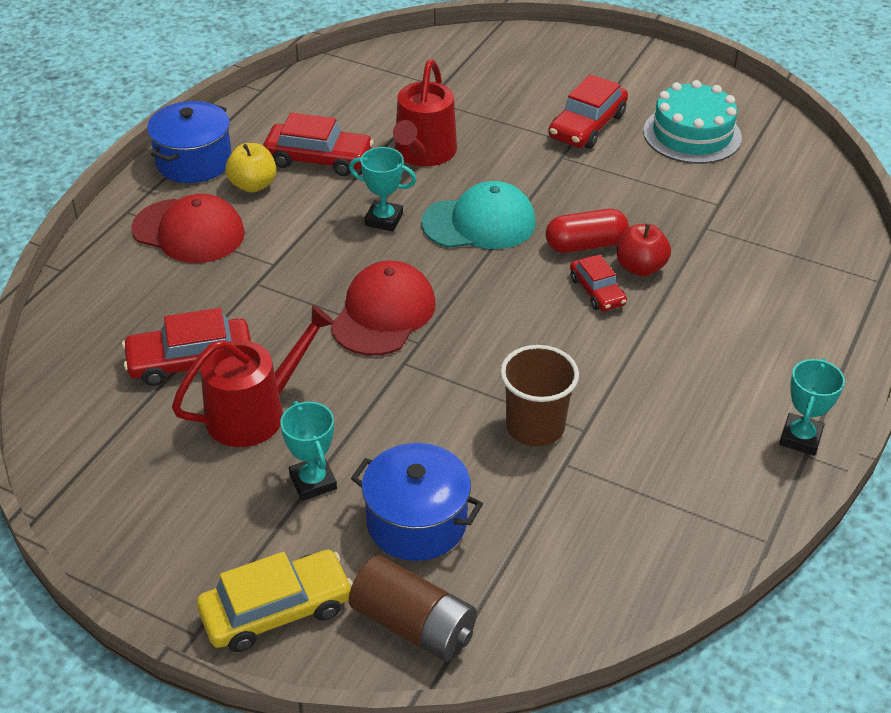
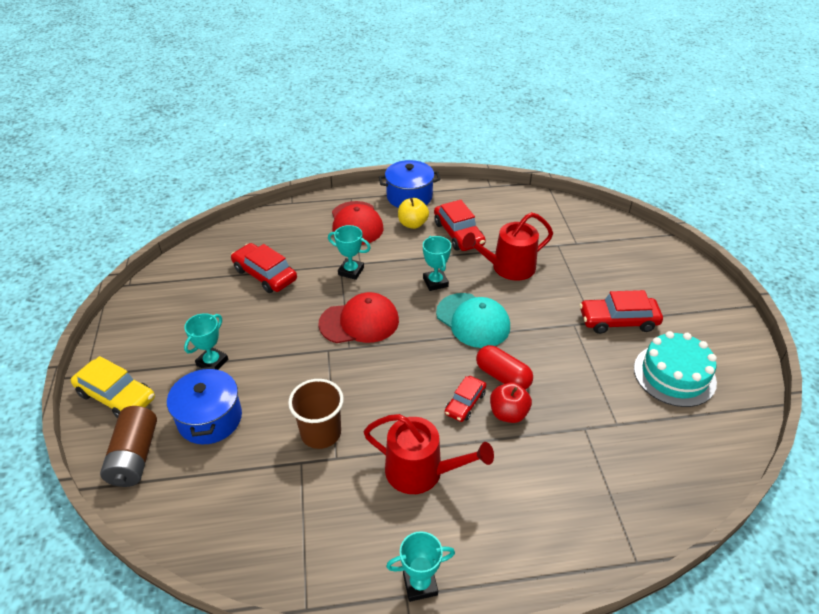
camera: 55 degrees right, 0 degrees up
red watering can [172,305,335,447] -> red watering can moved to [363,414,494,494]
none -> turquoise trophy [328,225,371,280]

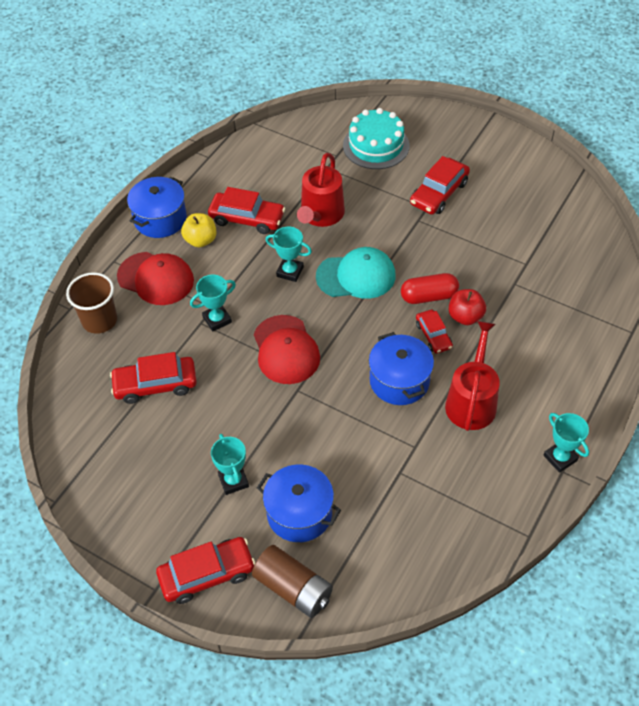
camera: 50 degrees left, 10 degrees up
yellow car [71,356,155,418] -> red car [156,537,255,604]
brown cup [288,379,344,449] -> brown cup moved to [66,272,117,334]
red cap [319,292,399,343] -> red cap turned 135 degrees clockwise [254,315,320,384]
red watering can [363,414,494,494] -> red watering can turned 45 degrees counterclockwise [445,321,500,431]
turquoise trophy [386,531,455,602] -> turquoise trophy turned 60 degrees counterclockwise [544,413,589,473]
turquoise cake [634,331,717,407] -> turquoise cake moved to [343,108,410,169]
none -> blue pot [369,332,434,405]

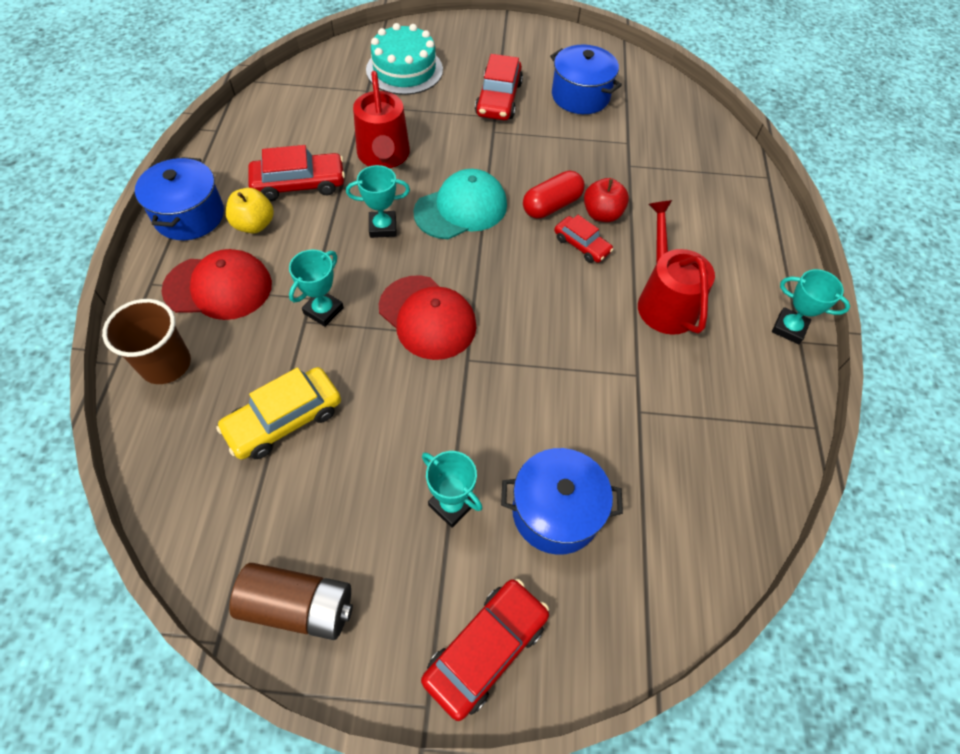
camera: 30 degrees left, 5 degrees up
red car [110,352,197,404] -> yellow car [216,367,341,460]
brown battery [252,545,333,618] -> brown battery moved to [229,563,353,640]
blue pot [369,332,434,405] -> blue pot moved to [550,45,622,114]

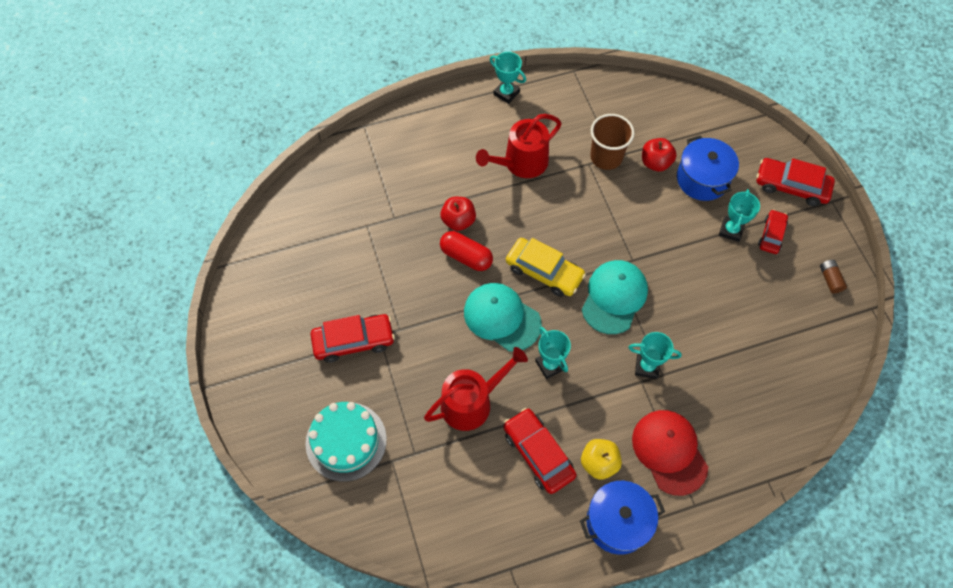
camera: 110 degrees left, 5 degrees up
brown cup [102,299,191,384] -> brown cup moved to [590,114,634,170]
yellow car [216,367,341,460] -> yellow car moved to [506,238,586,297]
brown battery [229,563,353,640] -> brown battery [820,260,847,294], size x0.51
red cap [379,275,476,360] -> turquoise cap [582,260,648,334]
blue pot [550,45,622,114] -> none
red car [554,215,613,263] -> red car moved to [758,209,788,254]
turquoise trophy [772,269,850,344] -> turquoise trophy turned 60 degrees counterclockwise [490,52,526,104]
none -> red apple [642,138,677,172]

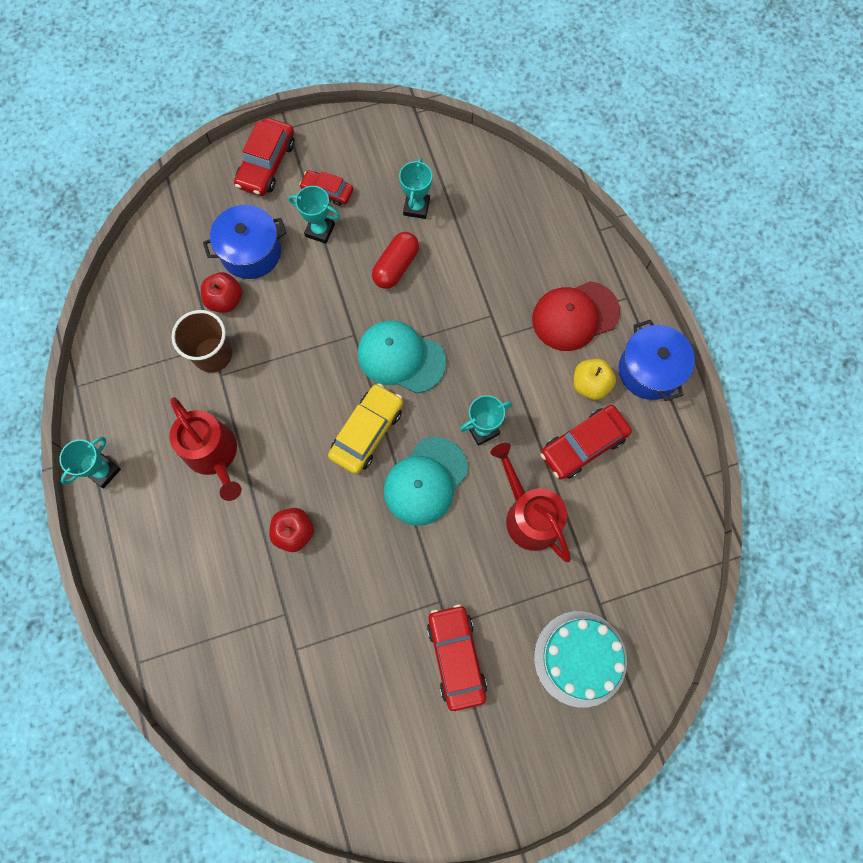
camera: 90 degrees left, 10 degrees up
red capsule [440,231,493,271] -> red capsule moved to [372,232,419,289]
turquoise trophy [628,332,682,379] -> turquoise trophy moved to [399,158,432,219]
brown battery [820,260,847,294] -> none

